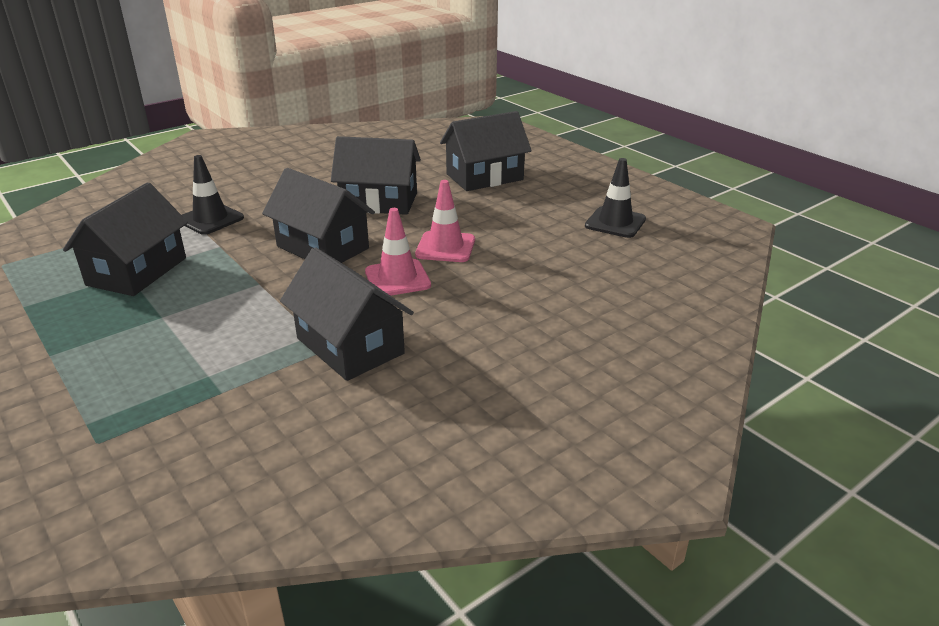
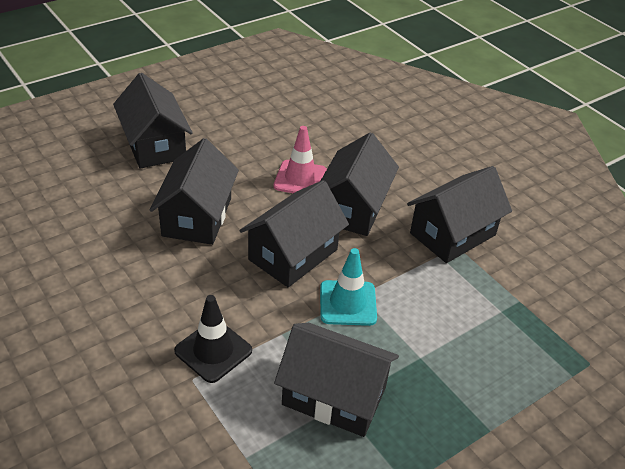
camera: 90 degrees left, 10 degrees up
pink traffic cone [365,208,431,296] -> black house [321,133,399,236]
black traffic cone [585,158,646,238] -> none
none -> turquoise traffic cone [320,248,377,326]

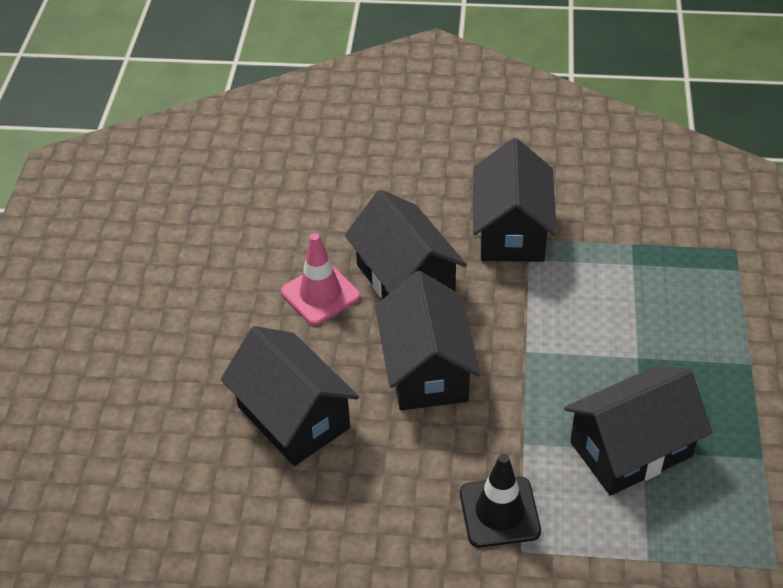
camera: 45 degrees left, 5 degrees up
black house [113,73,193,169] -> none
turquoise traffic cone [320,248,377,326] -> none

